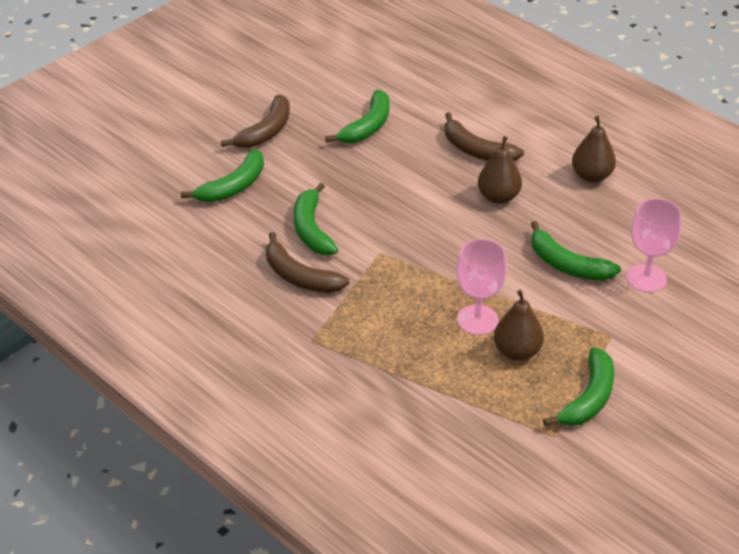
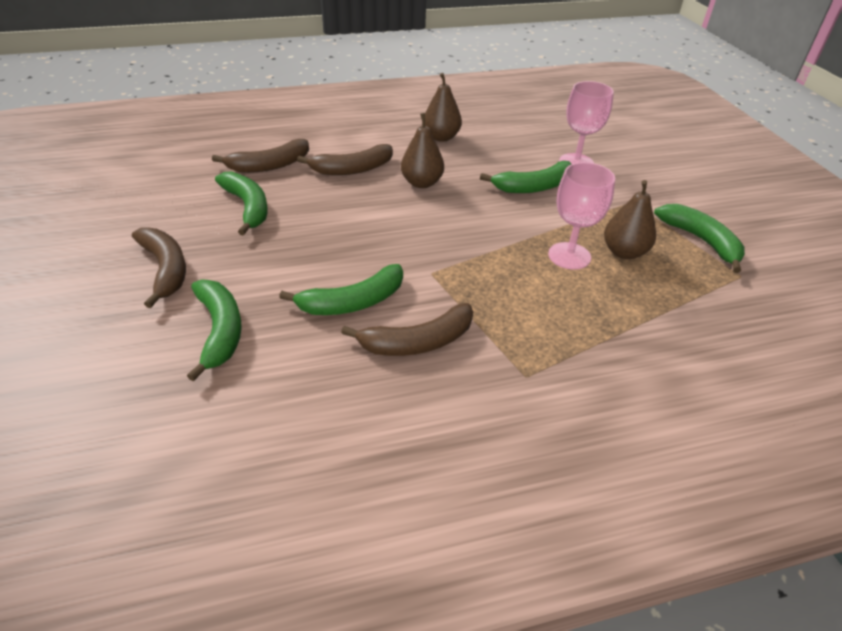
camera: 60 degrees left, 0 degrees up
green banana [294,183,338,255] -> green banana turned 45 degrees counterclockwise [279,264,403,315]
none -> brown banana [212,139,309,173]

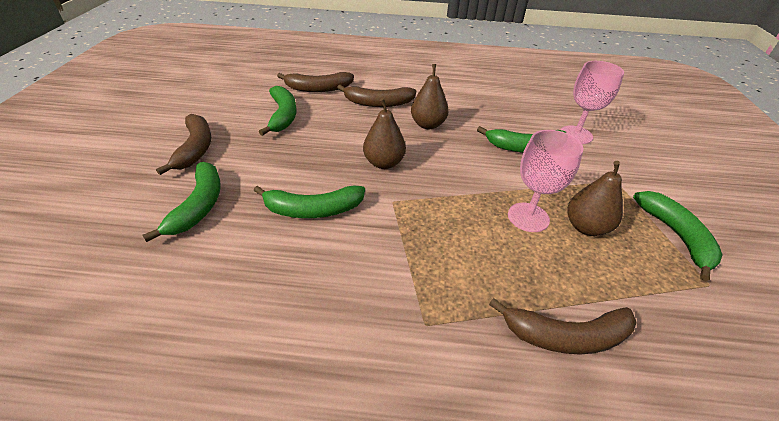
camera: 20 degrees right, 0 degrees up
brown banana [341,303,473,356] -> brown banana moved to [489,298,637,355]
brown pear [425,73,462,142] -> brown pear moved to [363,98,406,169]

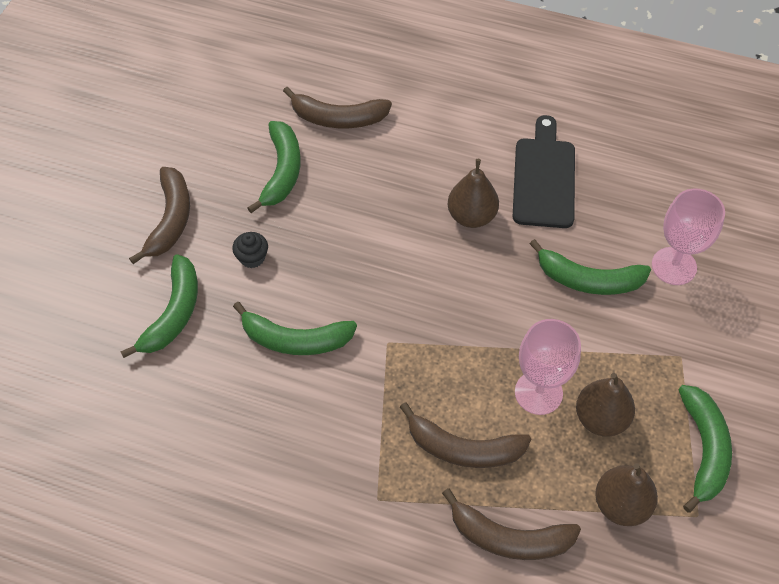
camera: 15 degrees right, 15 degrees up
brown banana [337,85,416,107] -> brown banana moved to [400,402,531,468]
brown pear [363,98,406,169] -> brown pear moved to [595,463,658,526]
none -> black cupcake [232,232,268,268]
none -> black cutting board [512,115,575,228]

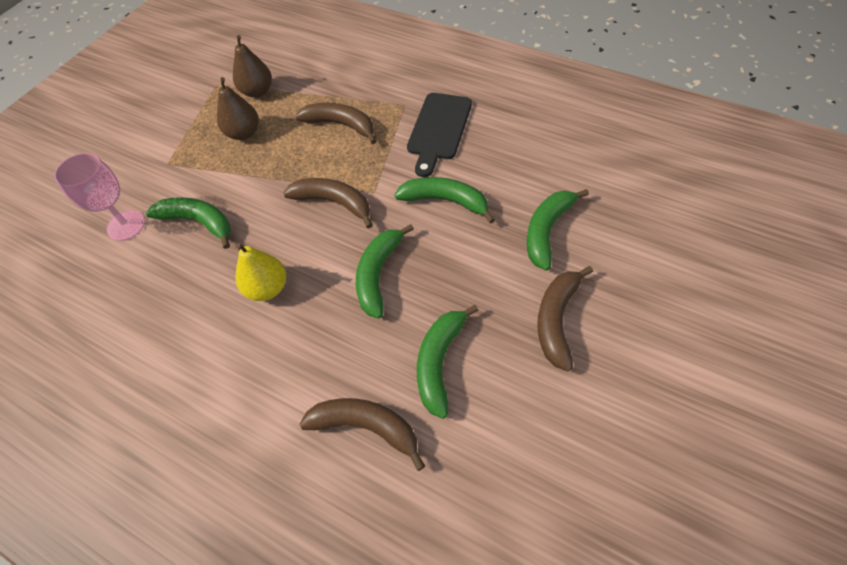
camera: 165 degrees left, 0 degrees up
black cupcake [232,232,268,268] -> none
brown banana [442,488,581,560] -> brown banana moved to [283,178,373,229]
brown pear [448,159,499,228] -> yellow pear [235,243,286,301]
black cutting board [512,115,575,228] -> black cutting board moved to [407,93,472,177]
pink goblet [515,319,581,415] -> none
green banana [678,385,732,513] -> green banana moved to [356,224,414,319]

